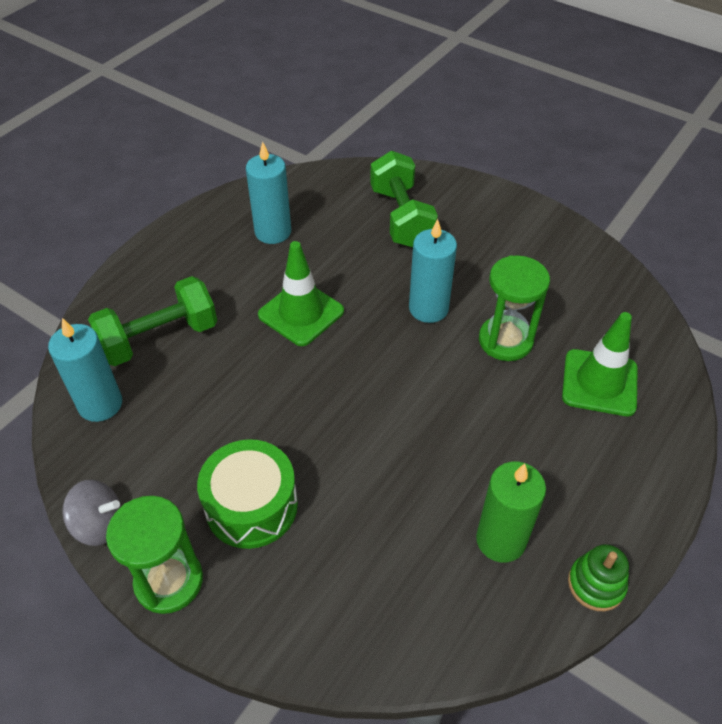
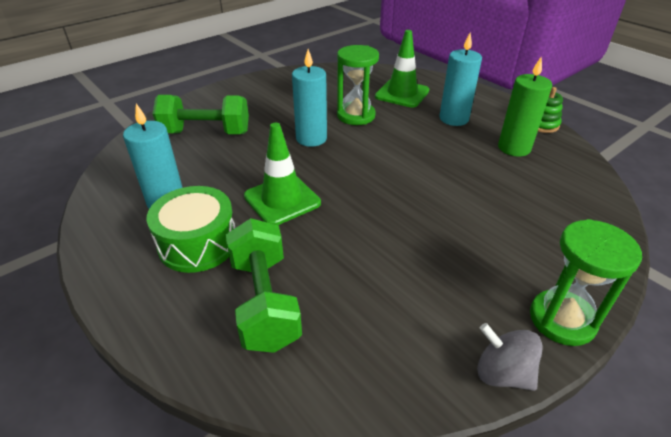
camera: 75 degrees left, 10 degrees down
turquoise candle [48,318,122,422] -> turquoise candle moved to [439,33,482,126]
grey spinning top [62,480,121,546] -> grey spinning top turned 75 degrees counterclockwise [477,323,543,391]
green drum [197,439,298,549] -> green drum moved to [147,186,235,273]

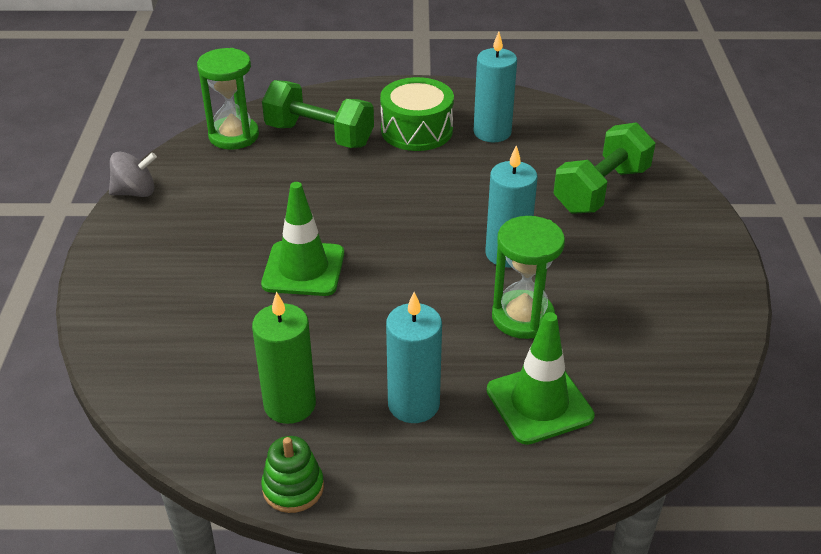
camera: 130 degrees right, 0 degrees up
green traffic cone [244,123,321,225] -> green traffic cone moved to [261,182,344,296]
green hourglass [530,219,642,346] -> green hourglass moved to [197,48,259,150]

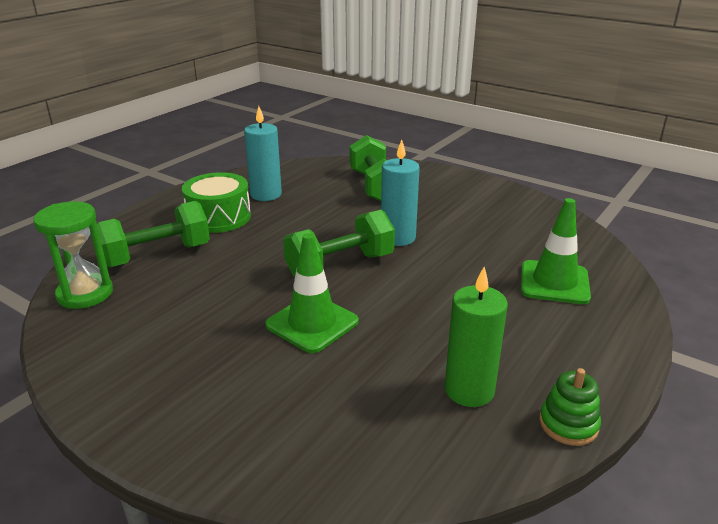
camera: 55 degrees left, 10 degrees down
grey spinning top [109,152,157,197] -> none
turquoise candle [386,292,442,423] -> none
green hourglass [492,216,565,339] -> none
none -> green dumbbell [283,210,395,278]

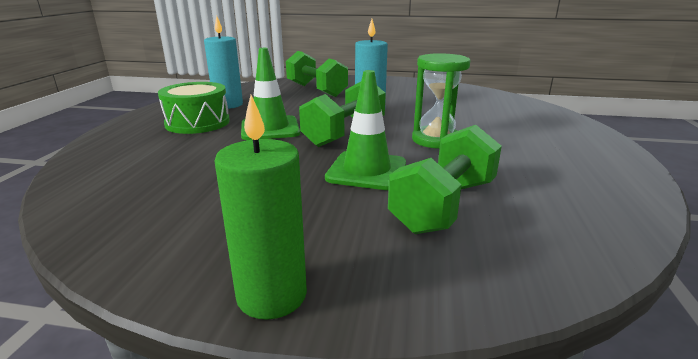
camera: 25 degrees left, 5 degrees down
green hourglass [33,201,113,309] -> green hourglass moved to [412,53,470,149]
green dumbbell [97,201,210,268] -> green dumbbell moved to [388,125,502,234]
green candle [445,267,508,407] -> green candle moved to [214,95,307,320]
green traffic cone [521,198,591,304] -> green traffic cone moved to [241,48,300,140]
green stacking toy [539,368,601,446] -> none

